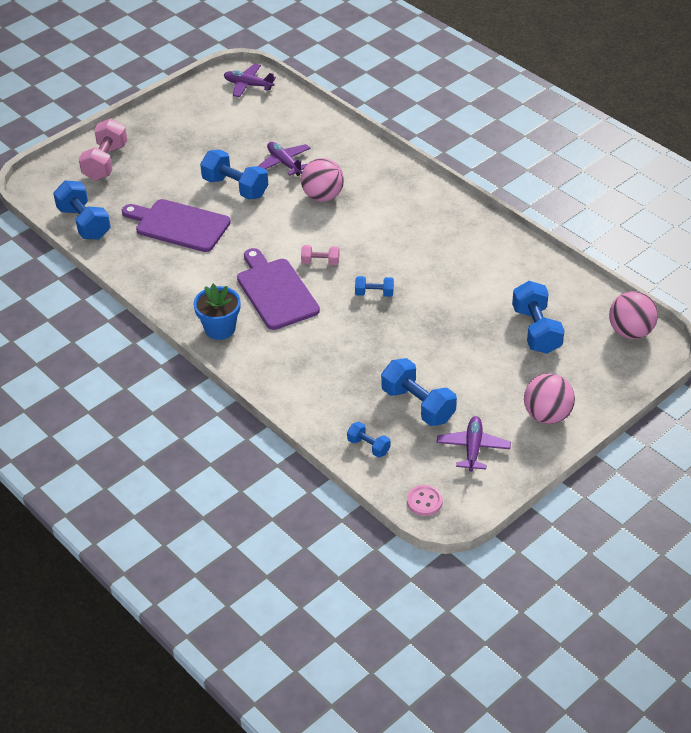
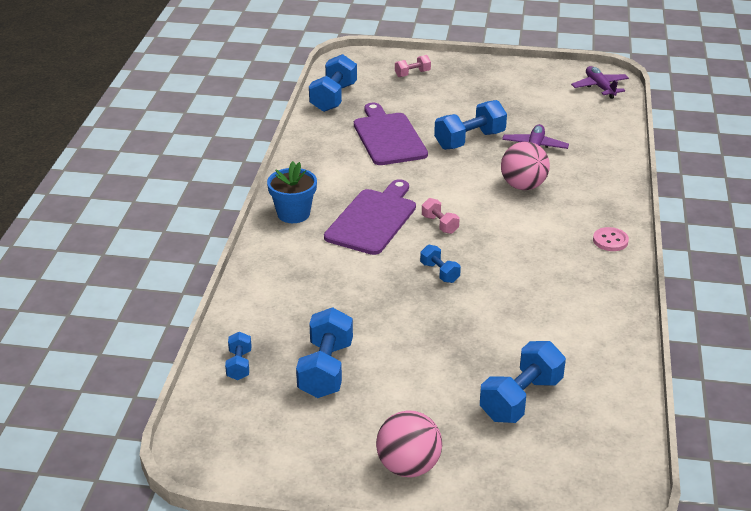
camera: 50 degrees right, 10 degrees down
pink dumbbell [79,118,127,181] -> pink dumbbell [395,55,431,77], size x0.54
blue dumbbell [200,150,268,200] -> blue dumbbell turned 60 degrees clockwise [434,100,507,150]
pink button [407,485,443,516] -> pink button moved to [593,227,629,251]
purple plane [437,416,511,472] -> none
pink ball [609,291,658,339] -> none

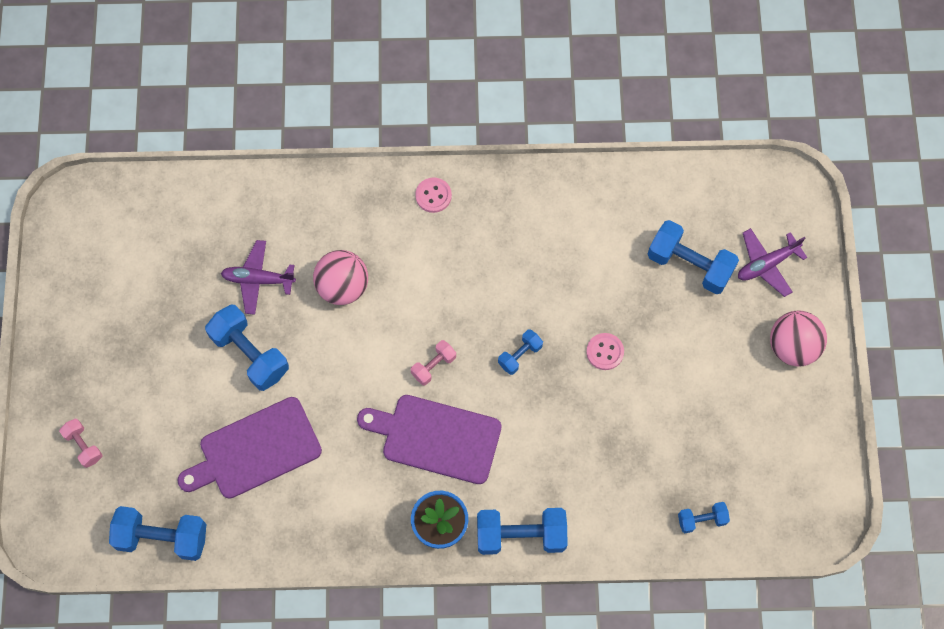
camera: 100 degrees left, 35 degrees up
blue dumbbell [296,307,353,398] -> blue dumbbell moved to [477,508,567,555]
purple plane [571,66,629,99] -> purple plane moved to [738,228,808,297]
none -> pink button [586,333,624,370]

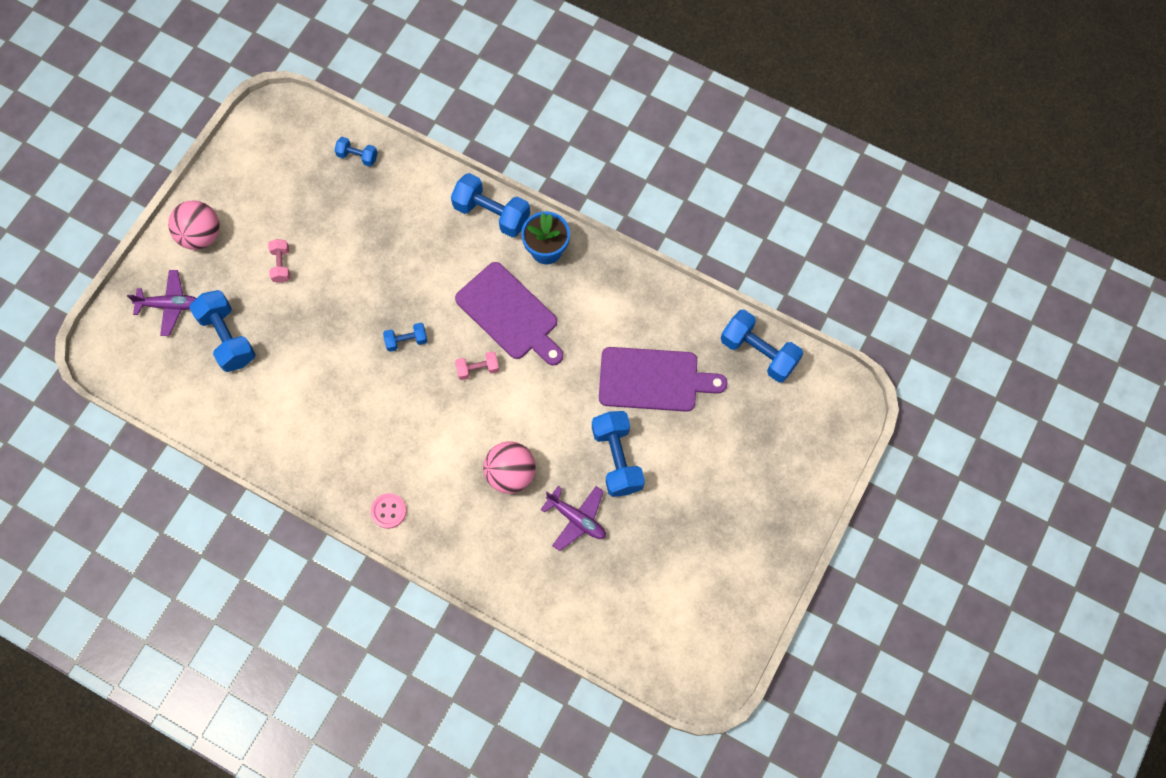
camera: 150 degrees left, 0 degrees up
pink dumbbell [59,419,102,468] -> pink dumbbell moved to [268,239,290,283]
pink button [586,333,624,370] -> none

